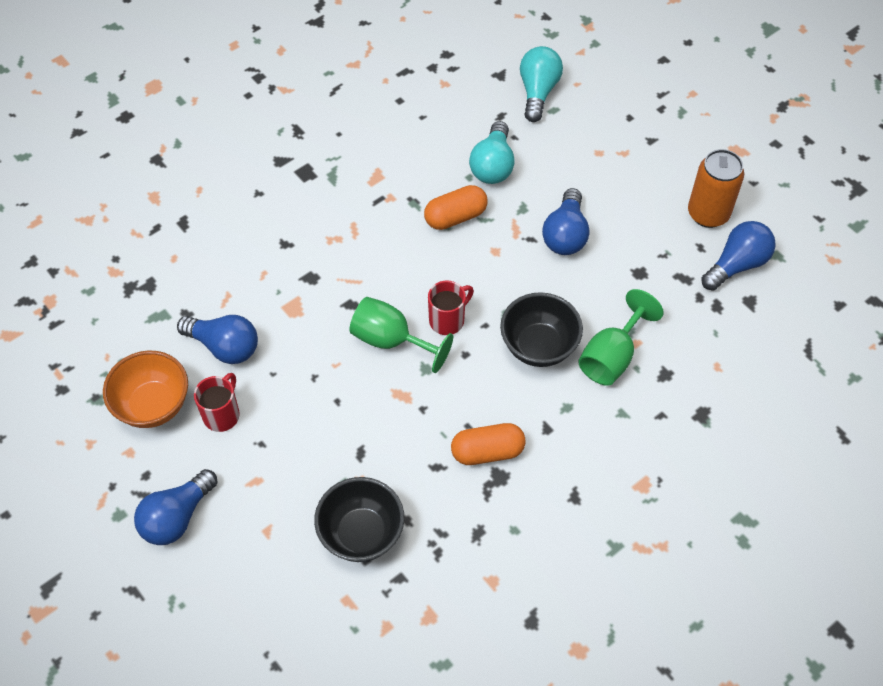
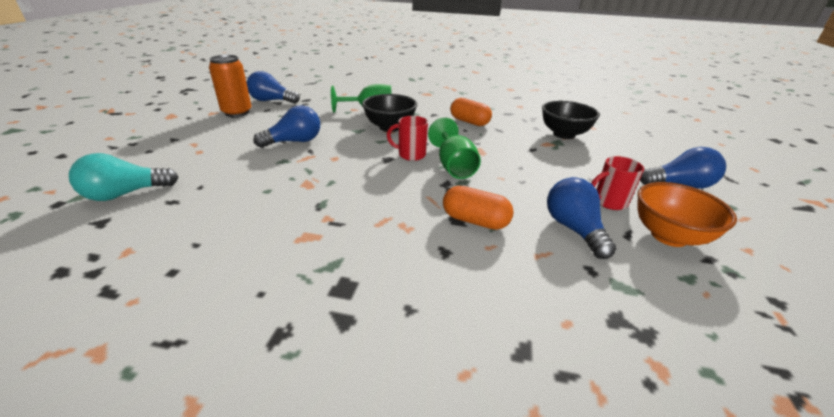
camera: 130 degrees left, 25 degrees down
orange capsule [424,185,487,230] -> orange capsule moved to [443,186,514,230]
turquoise light bulb [469,121,515,184] -> none

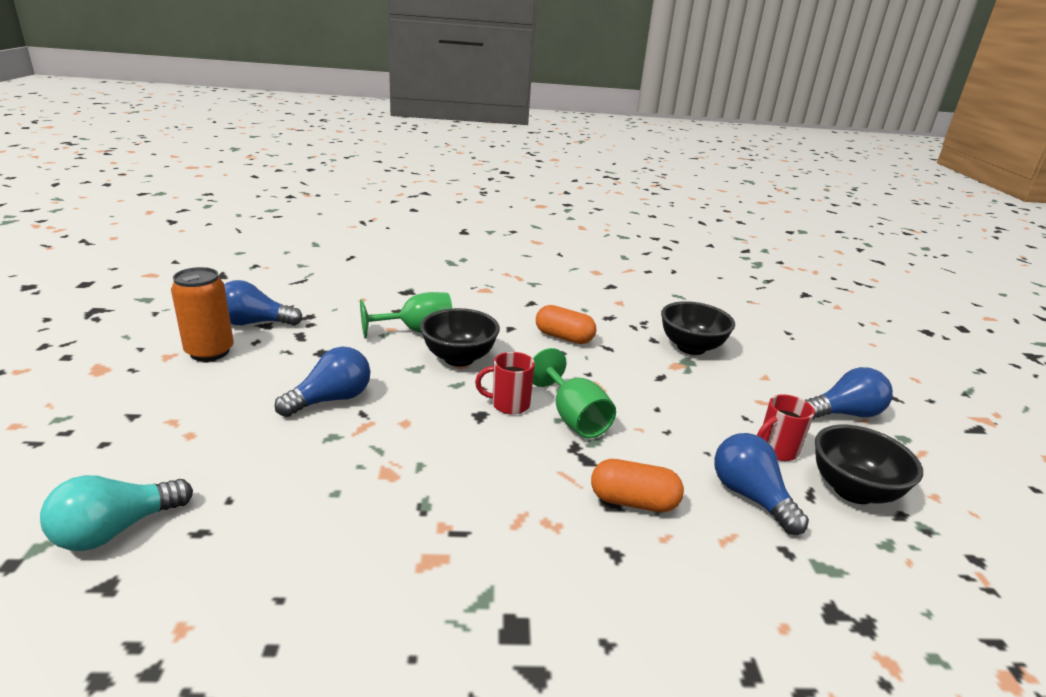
camera: 15 degrees left, 5 degrees down
orange bowl [637,182,737,247] -> black bowl [815,425,923,504]

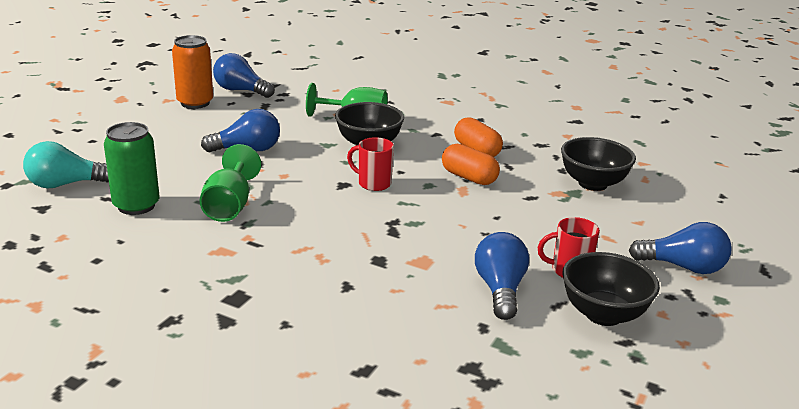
camera: 30 degrees right, 0 degrees up
green goblet [533,348,616,439] -> green goblet moved to [200,144,261,222]
orange capsule [591,459,684,512] -> orange capsule moved to [442,144,500,185]
none -> green can [104,122,159,215]

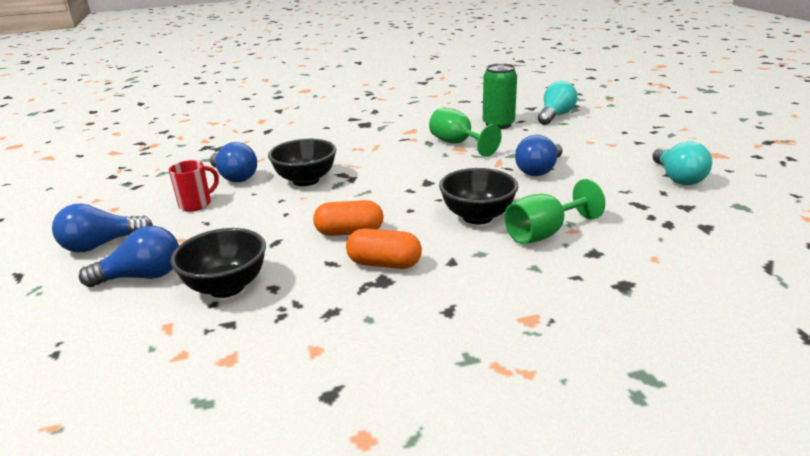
camera: 140 degrees right, 0 degrees up
orange can [172,35,213,109] -> turquoise light bulb [653,141,712,185]
blue light bulb [213,53,275,98] -> blue light bulb moved to [79,226,179,287]
red mug [347,137,394,191] -> none
black bowl [562,252,660,326] -> black bowl moved to [268,139,336,186]

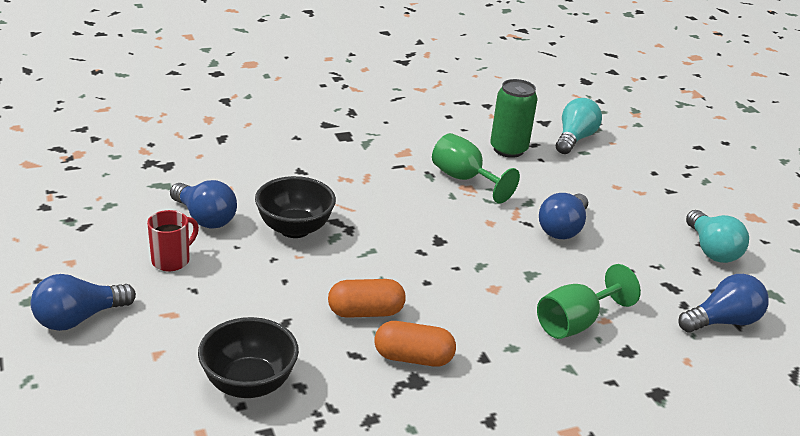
camera: 10 degrees left, 5 degrees up
blue light bulb [79,226,179,287] -> blue light bulb moved to [678,274,769,333]
black bowl [439,168,518,224] -> none

